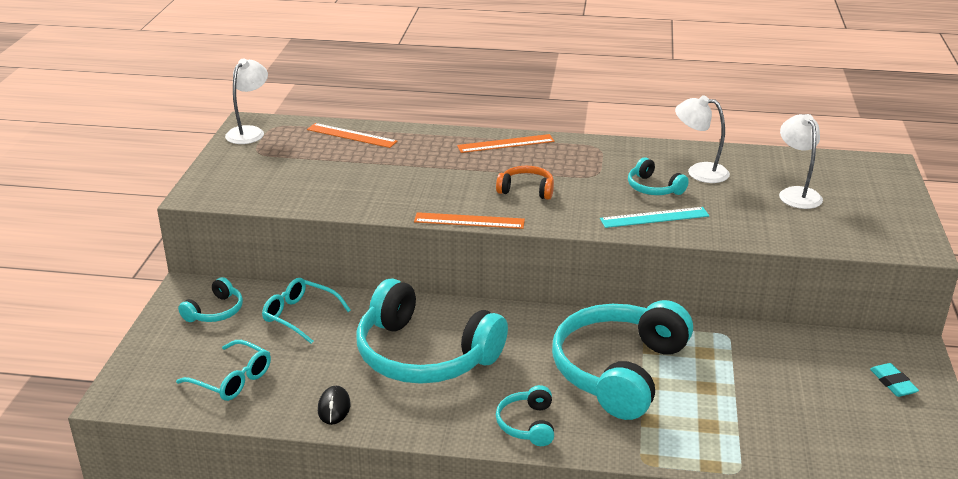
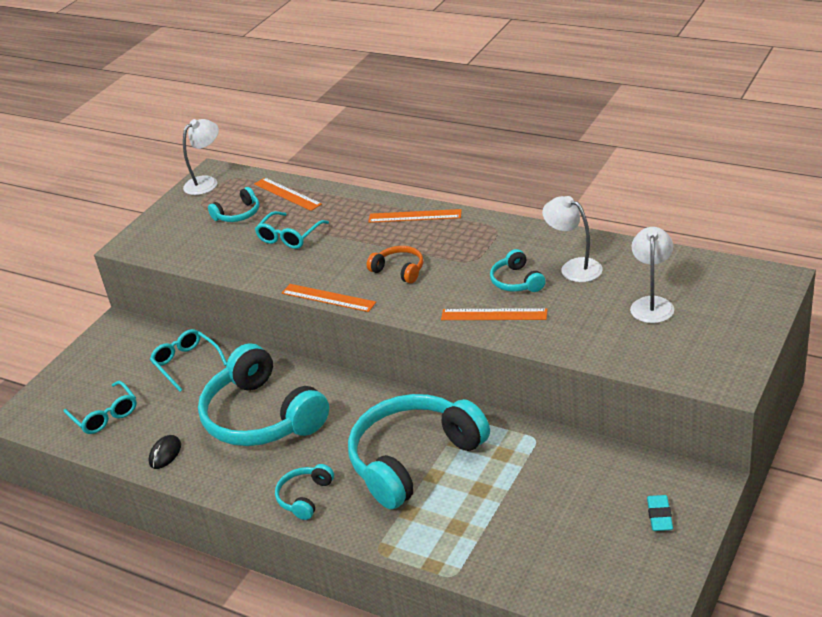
camera: 25 degrees right, 5 degrees up
turquoise headphones [178,277,243,322] -> turquoise headphones moved to [208,187,259,222]
turquoise ruler [600,207,709,228] -> orange ruler [441,308,548,320]
none -> turquoise glasses [255,211,329,249]

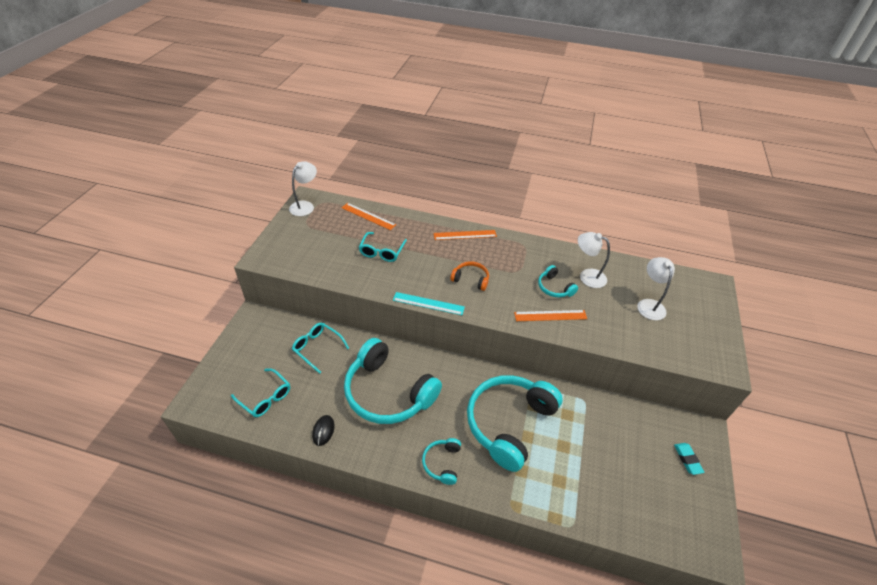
camera: 20 degrees left, 10 degrees up
turquoise headphones [208,187,259,222] -> none
orange ruler [282,284,376,312] -> turquoise ruler [393,292,465,315]

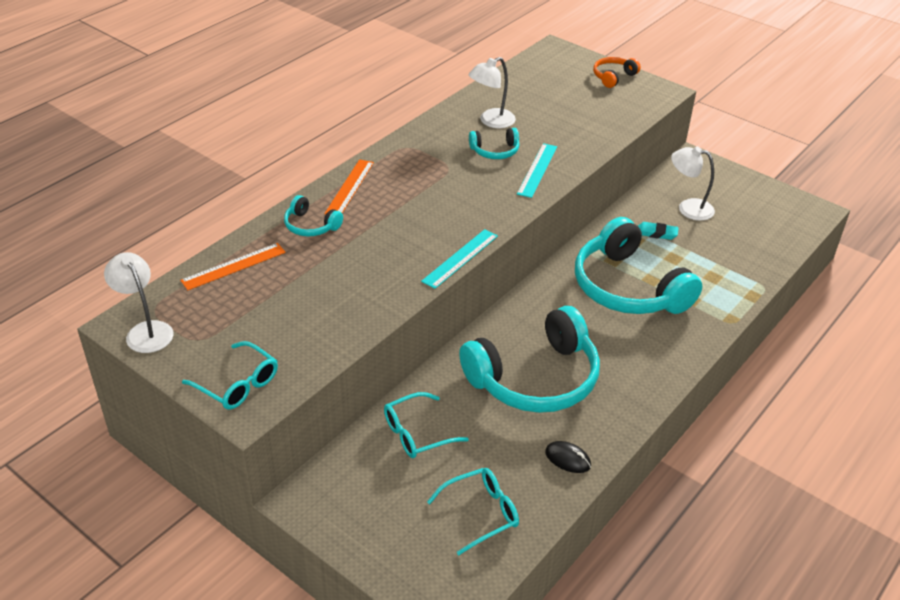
camera: 65 degrees left, 5 degrees down
turquoise glasses [359,232,407,262] -> turquoise glasses moved to [182,341,278,410]
turquoise headphones [422,438,461,485] -> turquoise headphones moved to [284,195,343,237]
orange headphones [450,261,489,291] -> orange headphones moved to [593,57,641,88]
orange ruler [514,310,587,321] -> turquoise ruler [517,143,557,198]
white lamp [637,257,675,320] -> white lamp moved to [671,146,715,221]
turquoise eraser [674,443,704,475] -> turquoise eraser moved to [638,222,679,240]

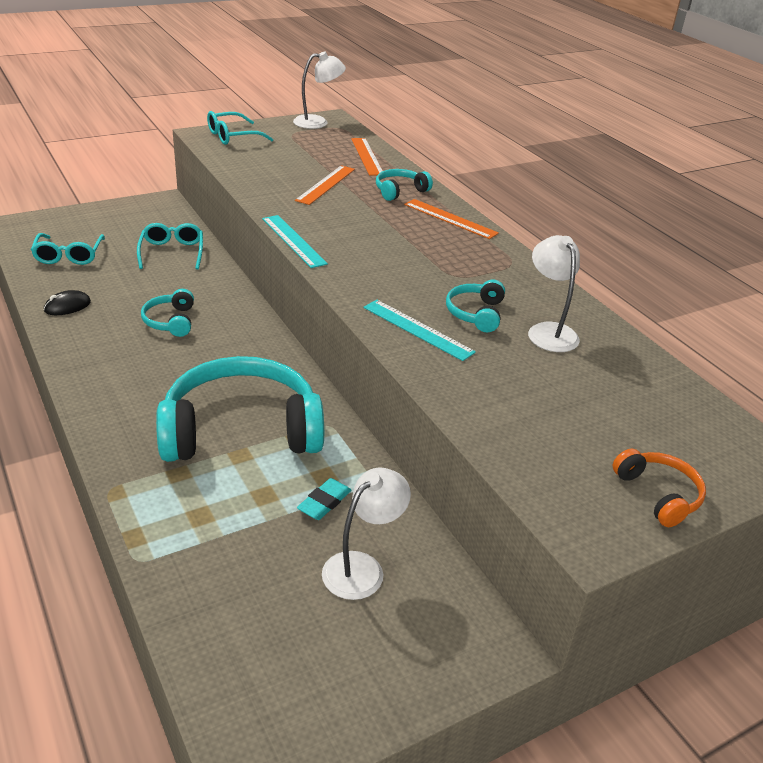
camera: 110 degrees right, 5 degrees down
turquoise headphones [459,306,600,413] -> turquoise headphones [141,289,194,337], size x0.44
none -> orange ruler [295,165,355,205]

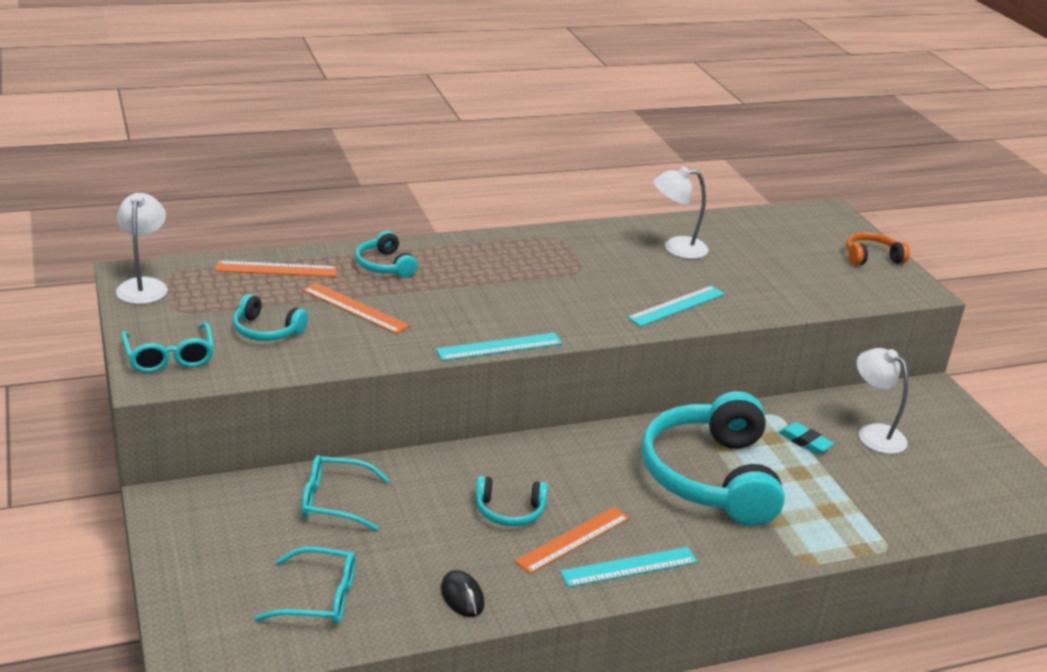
camera: 80 degrees left, 5 degrees down
orange ruler [404,199,499,239] -> orange ruler moved to [515,506,630,574]
turquoise headphones [446,280,505,332] -> turquoise headphones moved to [233,294,308,341]
none -> turquoise ruler [560,547,698,587]

